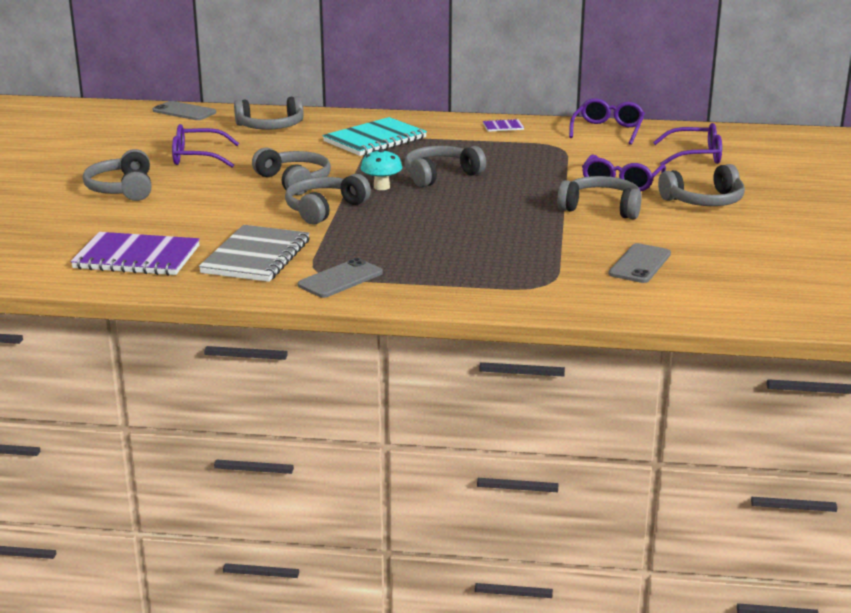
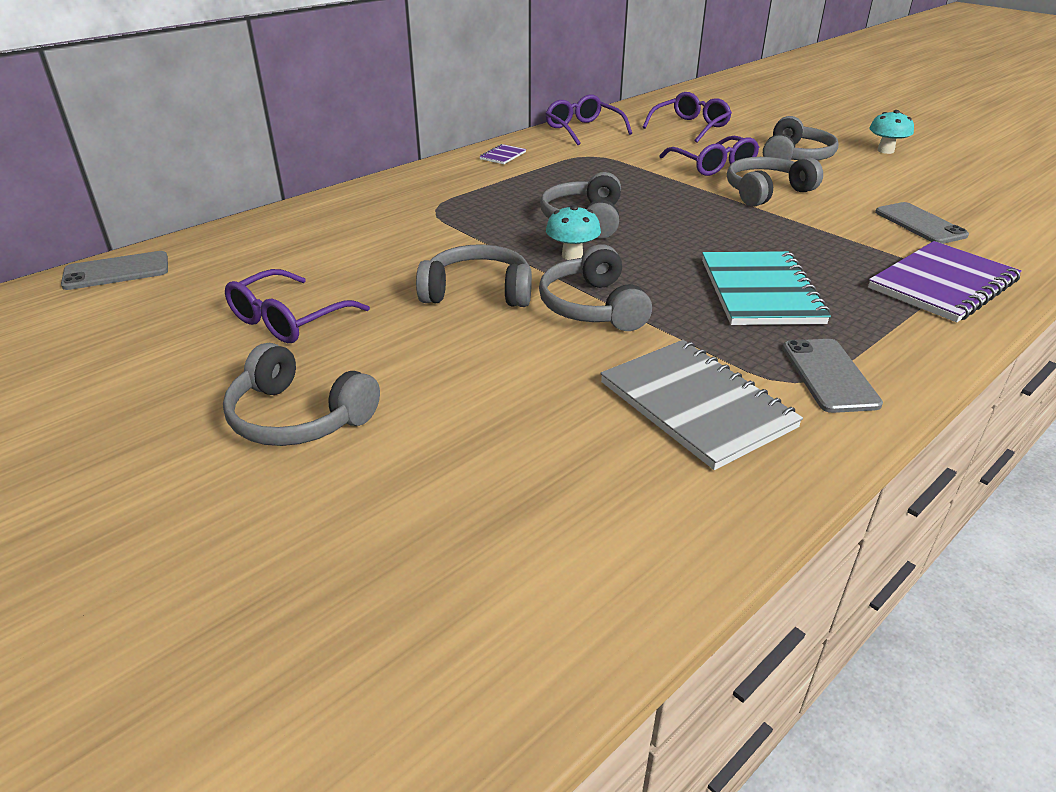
camera: 50 degrees left, 10 degrees up
purple notebook [70,232,200,276] -> purple notebook moved to [868,241,1022,322]
grey headphones [234,96,303,130] -> none
turquoise notebook [322,117,427,156] -> turquoise notebook moved to [702,251,831,325]
none -> turquoise mushroom [869,110,914,154]

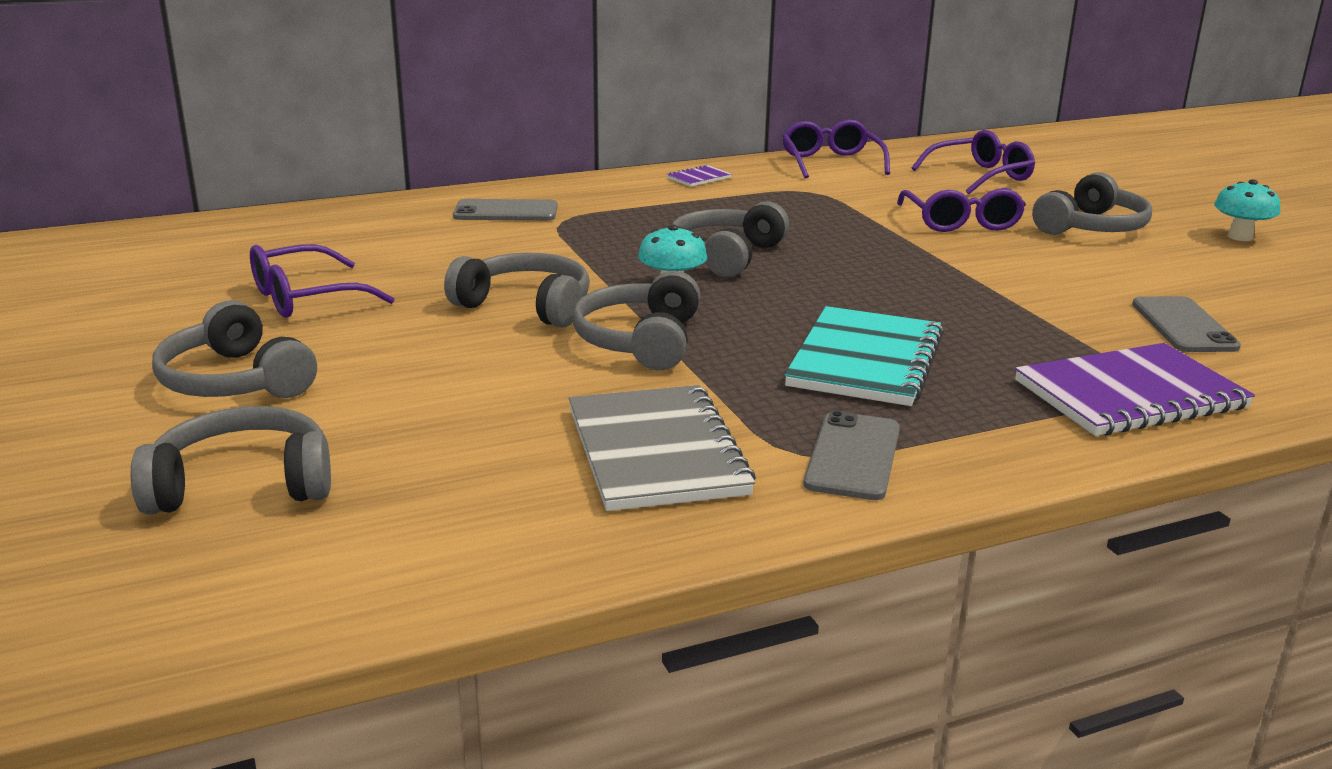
camera: 20 degrees right, 10 degrees down
grey phone [61,251,168,290] -> grey phone moved to [453,199,558,221]
grey headphones [727,157,823,207] -> grey headphones moved to [131,406,331,514]

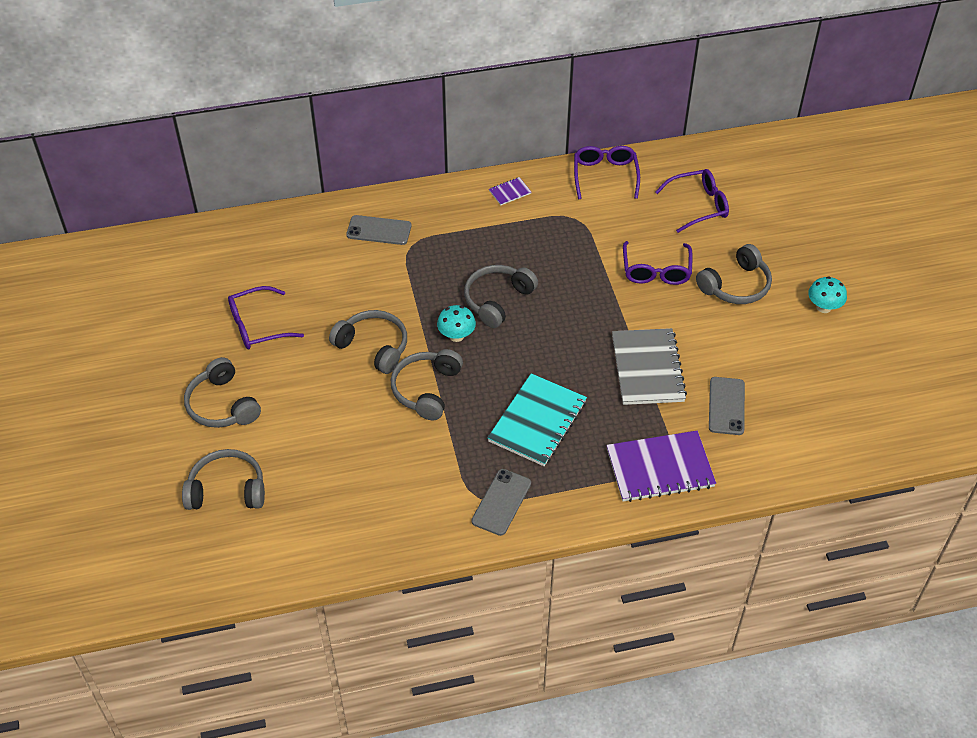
camera: 10 degrees right, 25 degrees up
grey notebook [569,385,756,511] -> grey notebook moved to [612,328,687,405]

